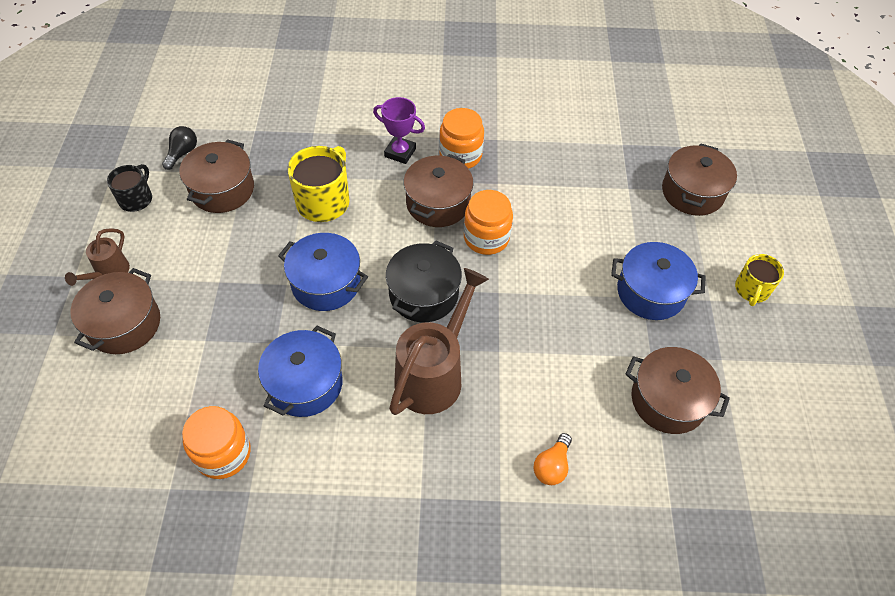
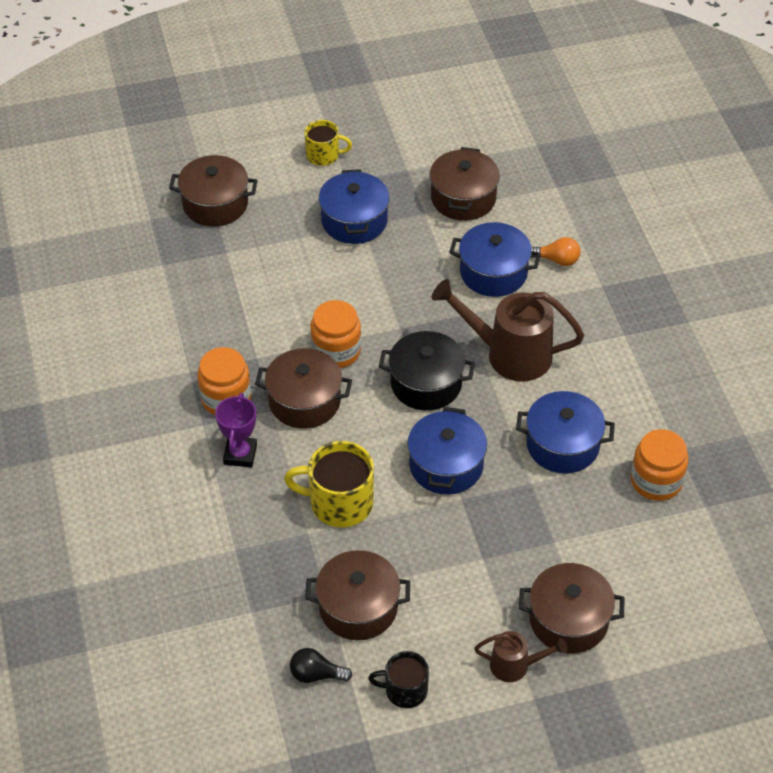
camera: 105 degrees left, 5 degrees down
none -> blue pot [449,222,541,297]

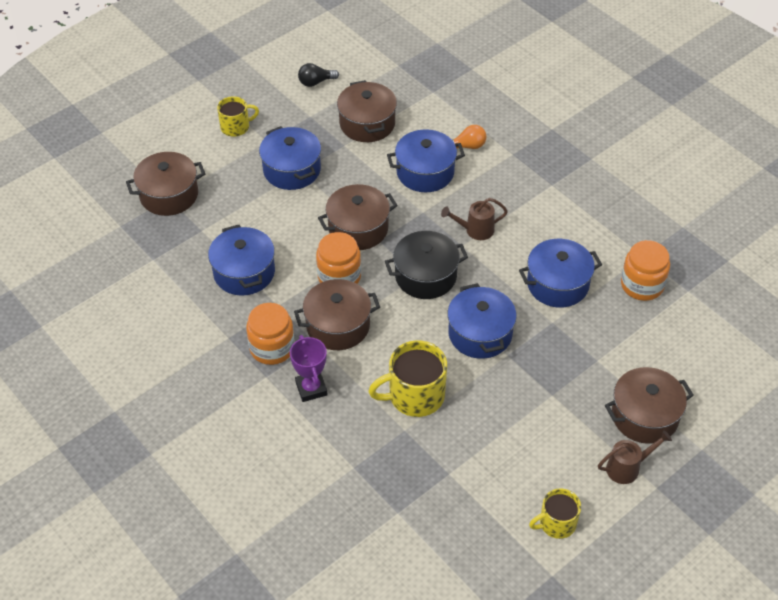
camera: 25 degrees left, 0 degrees up
black light bulb [290,648,352,683] -> black light bulb moved to [298,63,339,87]
brown pot [305,550,410,640] -> brown pot moved to [318,184,398,250]
black mug [368,651,429,708] -> yellow mug [529,488,581,539]
brown watering can [432,279,584,382] -> brown watering can [441,198,508,240], size x0.52
none -> blue pot [208,225,275,295]

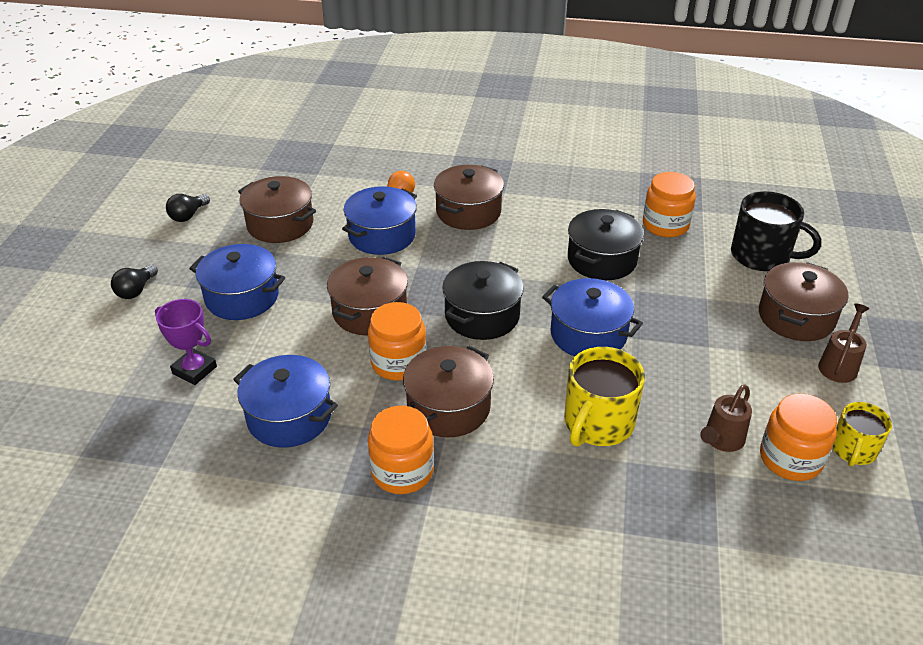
camera: 40 degrees left, 10 degrees down
brown pot [126,152,205,216] -> brown pot moved to [434,165,504,230]
yellow mug [217,96,259,137] -> black light bulb [111,264,158,299]
purple trophy [290,335,328,402] -> purple trophy moved to [155,299,217,385]
brown watering can [441,198,508,240] -> brown watering can moved to [700,385,752,452]
blue pot [519,239,602,308] -> black pot [568,209,644,280]
none -> black mug [731,191,821,271]
none -> orange jar [760,394,837,481]

